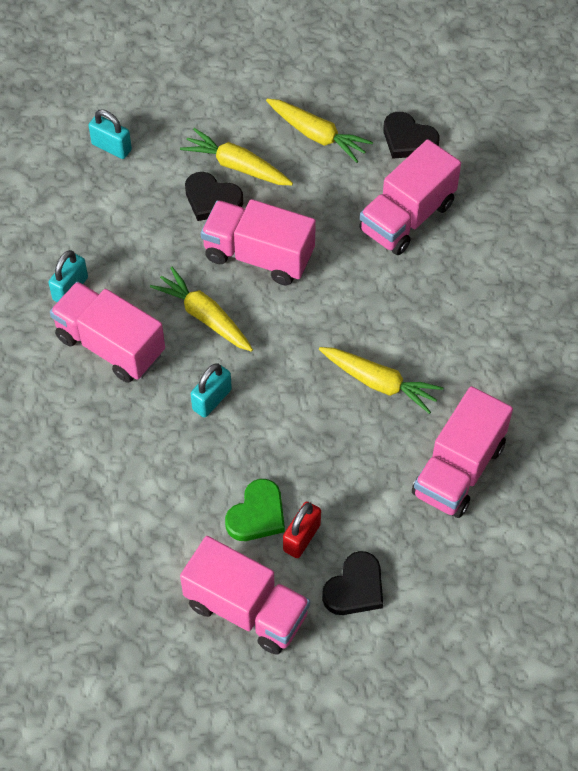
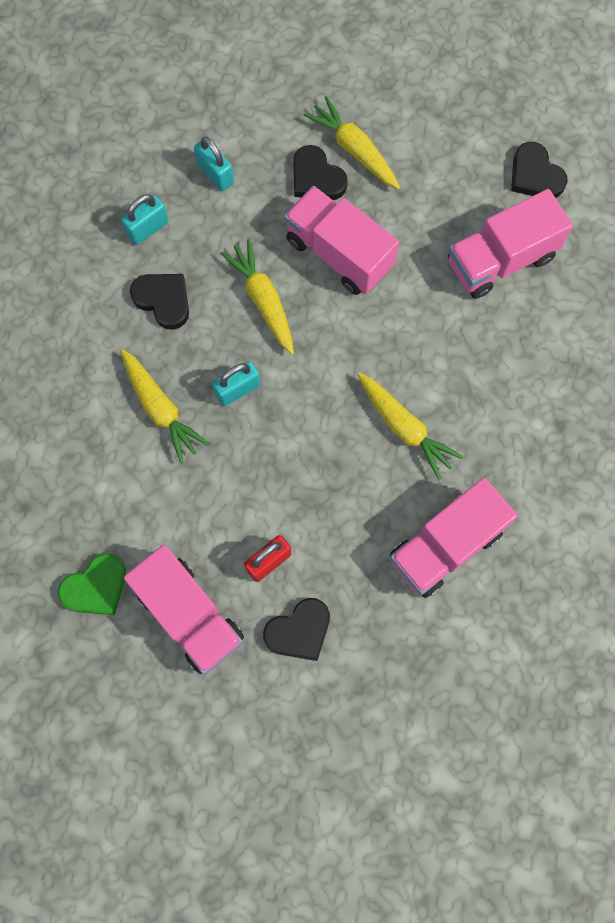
camera: 20 degrees right, 15 degrees up
pink truck [50,282,165,383] -> black heart [130,274,189,330]
turquoise padlock [88,110,132,159] -> turquoise padlock moved to [194,137,234,191]
green heart [225,479,285,541] -> green heart moved to [58,554,126,615]
yellow carrot [266,98,373,163] -> yellow carrot moved to [121,349,209,464]

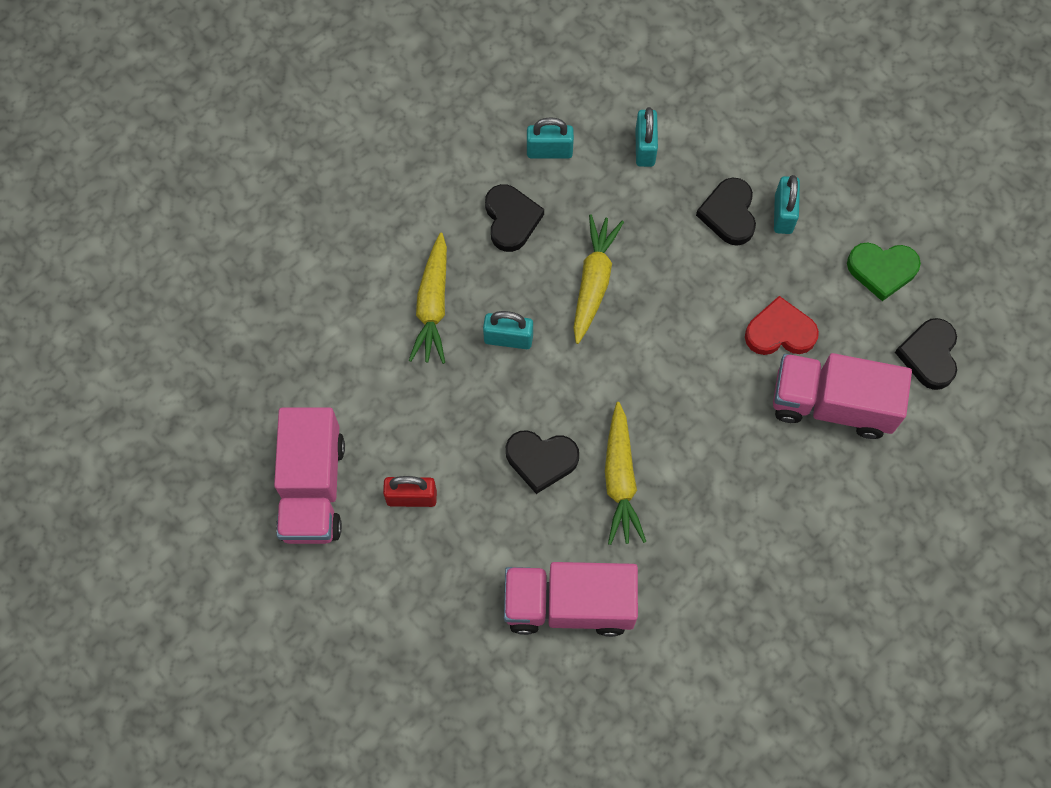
camera: 40 degrees right, 5 degrees down
green heart [58,554,126,615] -> green heart moved to [847,242,921,301]
black heart [263,598,330,661] -> black heart moved to [506,430,579,494]
pink truck [284,186,399,295] -> none
yellow carrot [304,96,400,190] -> turquoise padlock [774,175,800,234]
none -> red heart [745,296,819,355]

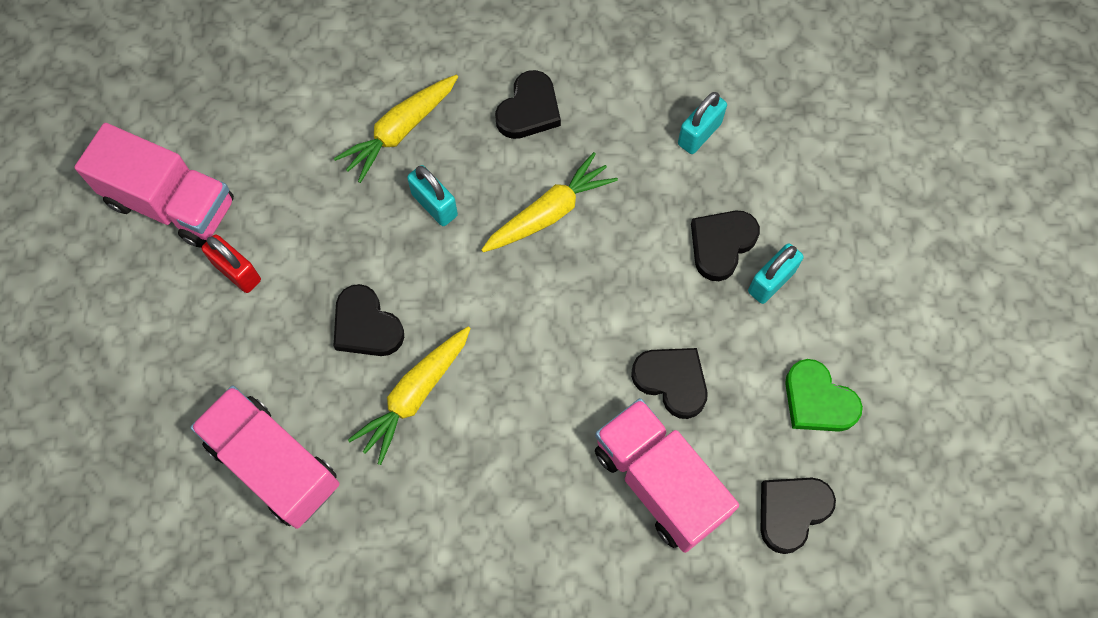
camera: 40 degrees right, 0 degrees up
pink truck [274,407,345,544] -> pink truck turned 105 degrees counterclockwise [74,123,234,248]
turquoise padlock [527,117,574,159] -> none
red heart [745,296,819,355] -> black heart [631,348,708,419]

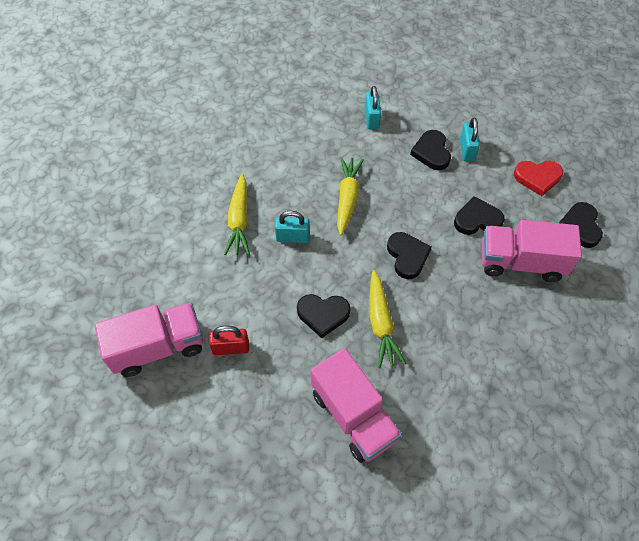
camera: 45 degrees left, 10 degrees down
pink truck [190,386,340,529] -> pink truck turned 120 degrees counterclockwise [311,348,402,463]
black heart [495,70,561,139] -> black heart moved to [387,232,431,279]
green heart [785,359,863,432] -> red heart [514,161,563,196]

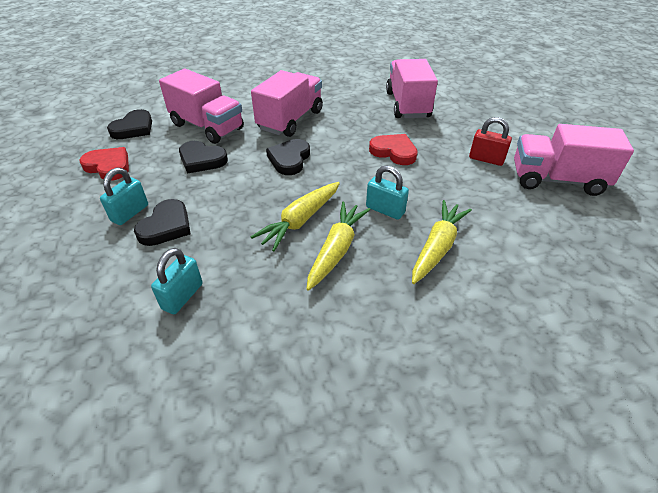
camera: 150 degrees left, 15 degrees down
black heart [297,294,350,338] -> red heart [369,134,418,165]
yellow carrot [370,270,406,368] -> yellow carrot moved to [307,202,370,291]
none -> pink truck [251,70,323,137]

